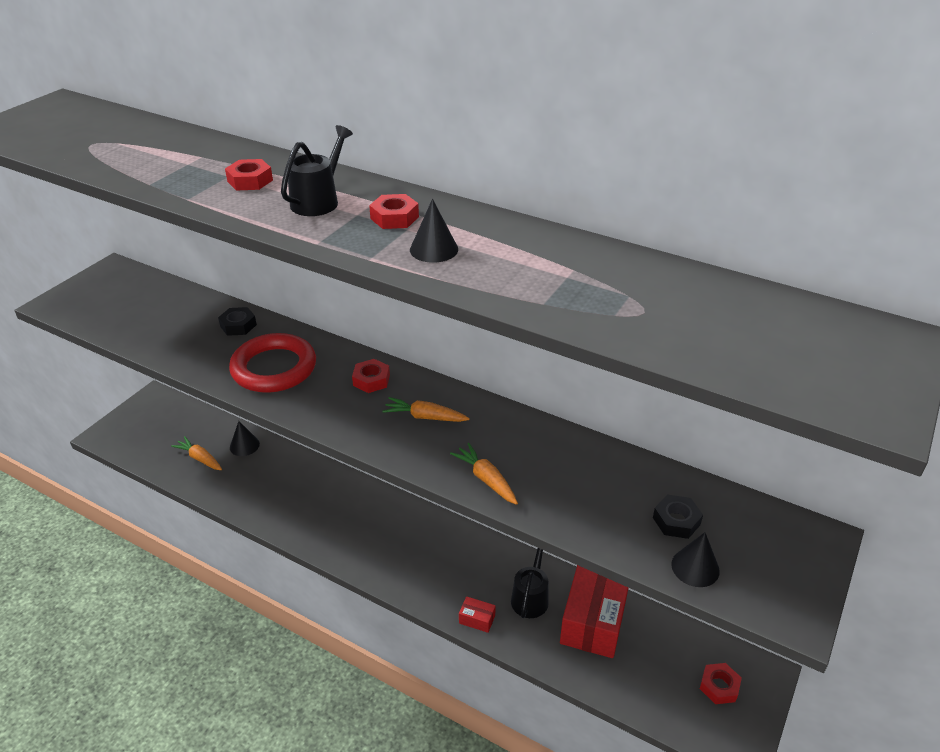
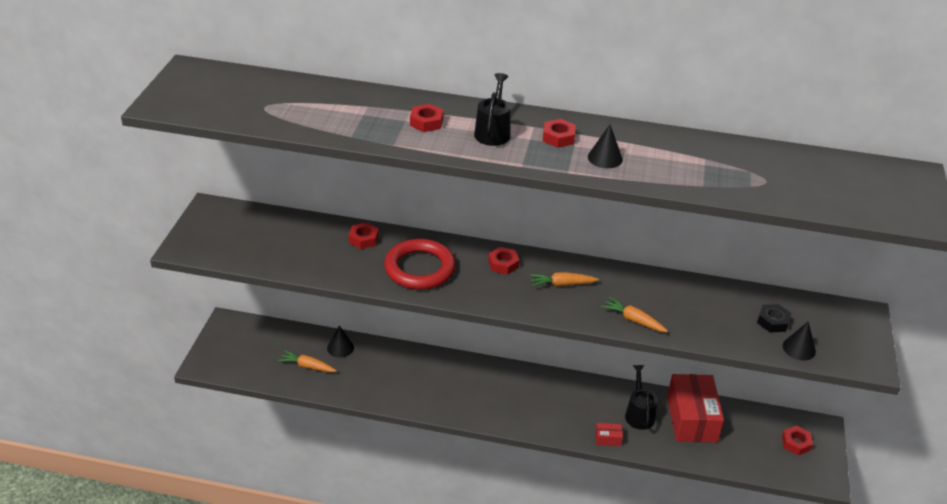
camera: 20 degrees left, 0 degrees up
black nut [218,307,257,336] -> red nut [349,222,379,249]

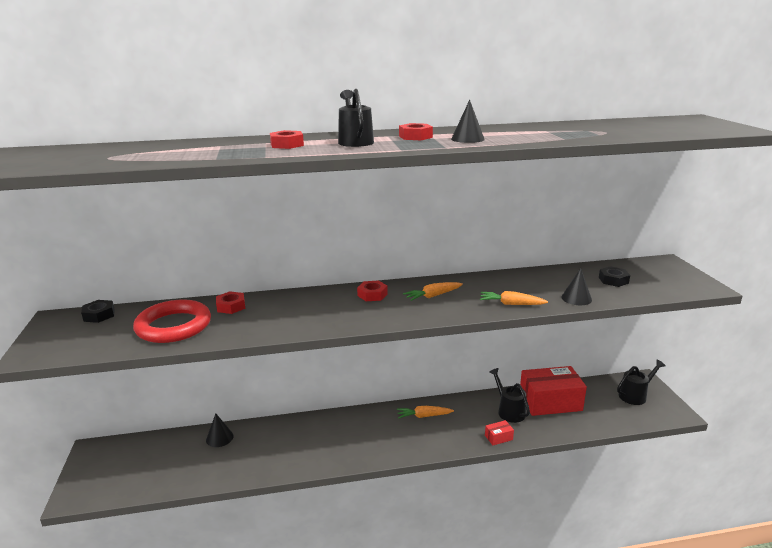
camera: 20 degrees left, 15 degrees down
orange carrot [278,350,337,372] -> orange carrot moved to [397,406,454,418]
red ring [384,239,456,290] -> red ring moved to [133,299,211,343]
red box [667,374,724,442] -> red box turned 75 degrees counterclockwise [520,366,587,416]
red nut [782,426,813,455] -> black watering can [617,360,666,405]
black cone [783,322,816,360] -> black cone moved to [561,268,592,305]
none -> black nut [81,300,115,323]

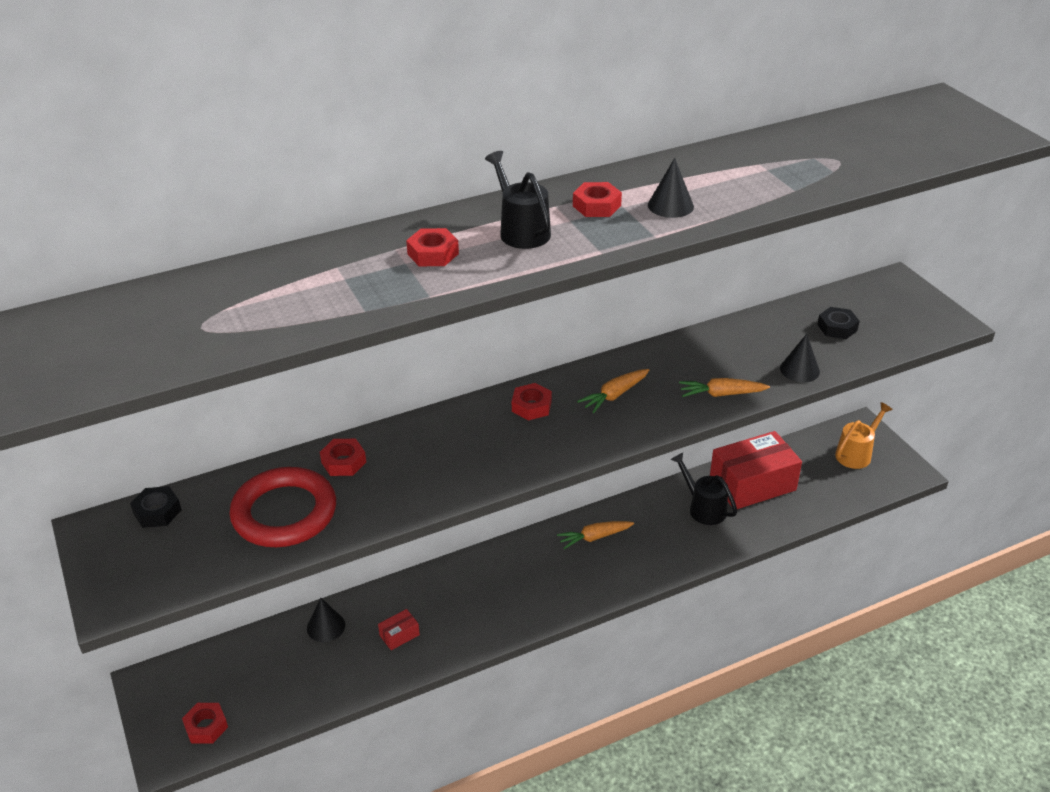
camera: 15 degrees left, 15 degrees up
red box [485,420,514,445] -> red box moved to [378,609,420,650]
black watering can [617,360,666,405] -> orange watering can [835,402,893,469]
none -> red nut [182,703,228,744]

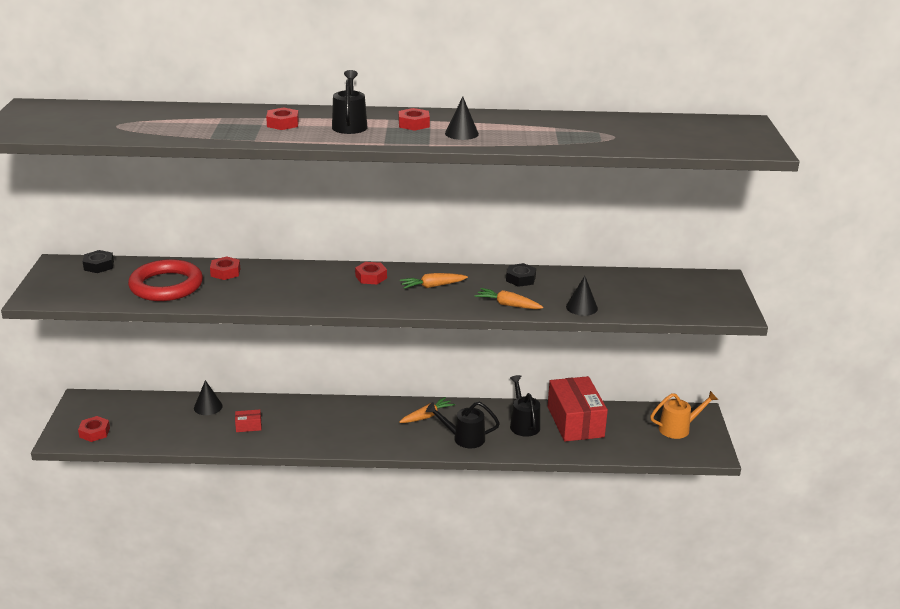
camera: 25 degrees right, 10 degrees down
orange carrot [557,521,634,549] -> orange carrot turned 135 degrees clockwise [399,397,455,423]
red box [710,431,802,509] -> red box turned 75 degrees clockwise [548,376,608,442]
black nut [817,307,860,339] -> black nut moved to [506,263,536,287]
none -> black watering can [426,402,500,448]

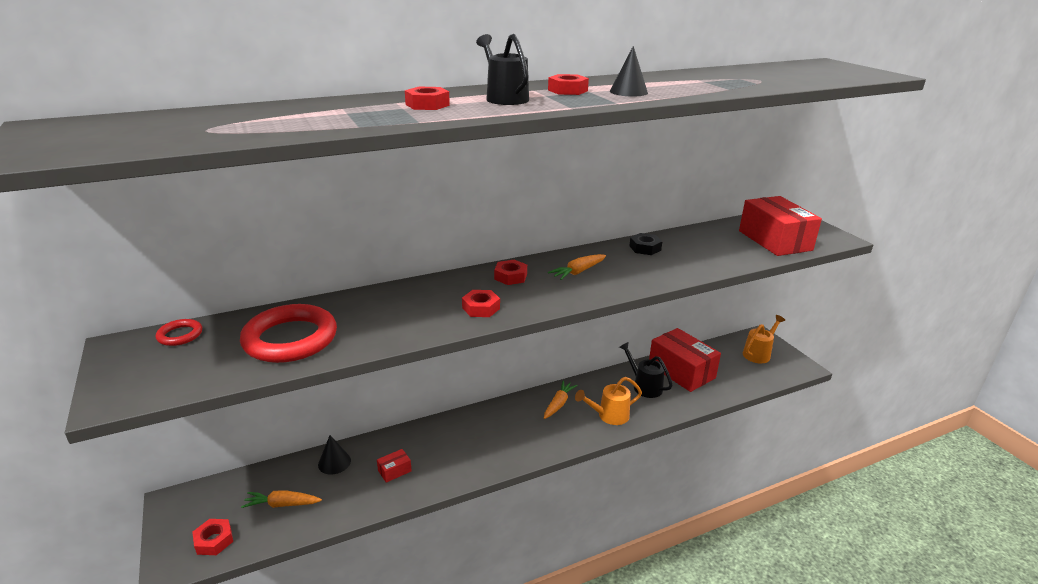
camera: 25 degrees left, 0 degrees up
black nut [83,250,114,273] -> red ring [156,319,202,346]
red nut [210,256,240,280] -> red nut moved to [462,290,500,317]
black watering can [426,402,500,448] -> orange watering can [575,377,642,425]
orange carrot [475,288,543,309] -> orange carrot moved to [241,490,322,508]
black cone [566,276,598,316] -> none
none -> red box [739,196,822,256]

